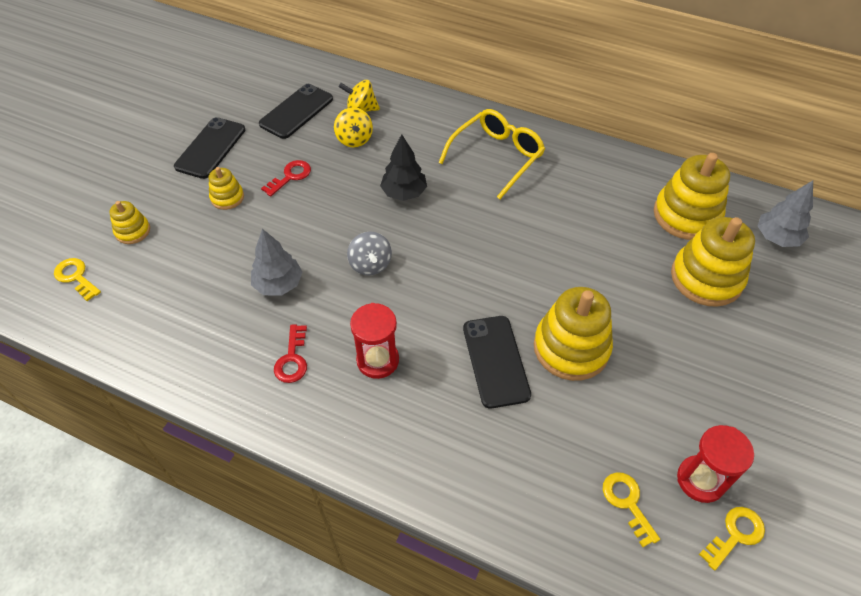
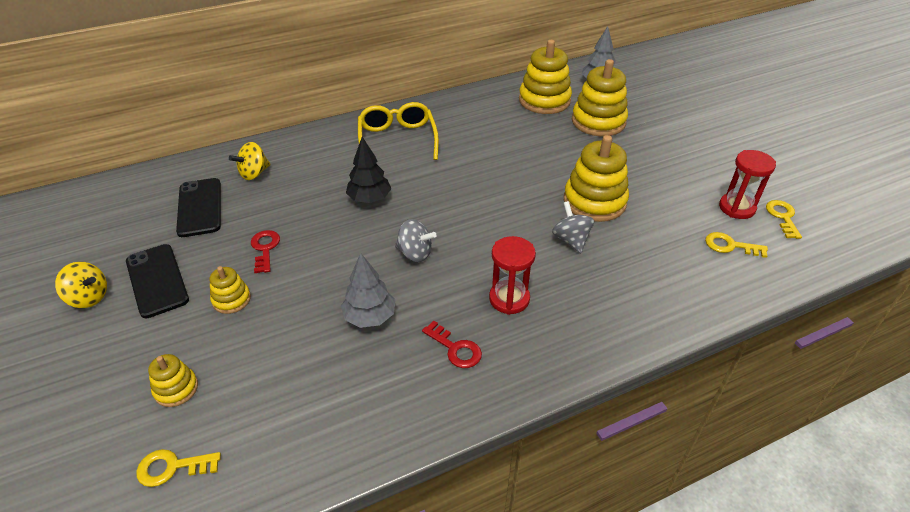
camera: 50 degrees left, 10 degrees down
yellow spinning top [334,107,373,148] -> yellow spinning top moved to [55,262,107,308]
black phone [463,316,531,409] -> grey spinning top [552,201,594,253]

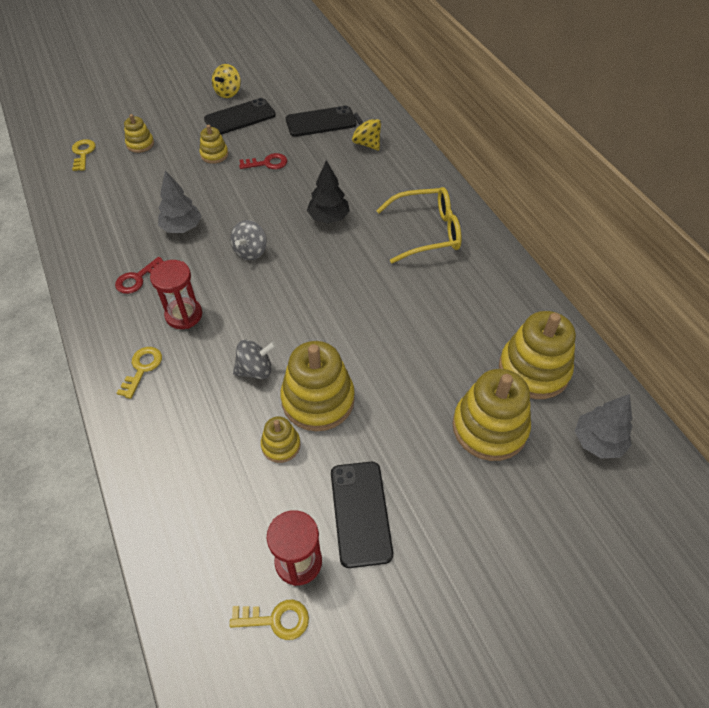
camera: 90 degrees right, 10 degrees up
yellow key [705,232,768,258] -> yellow key moved to [117,347,162,399]
none -> yellow stacking toy [261,416,301,463]
none -> black phone [331,462,393,568]

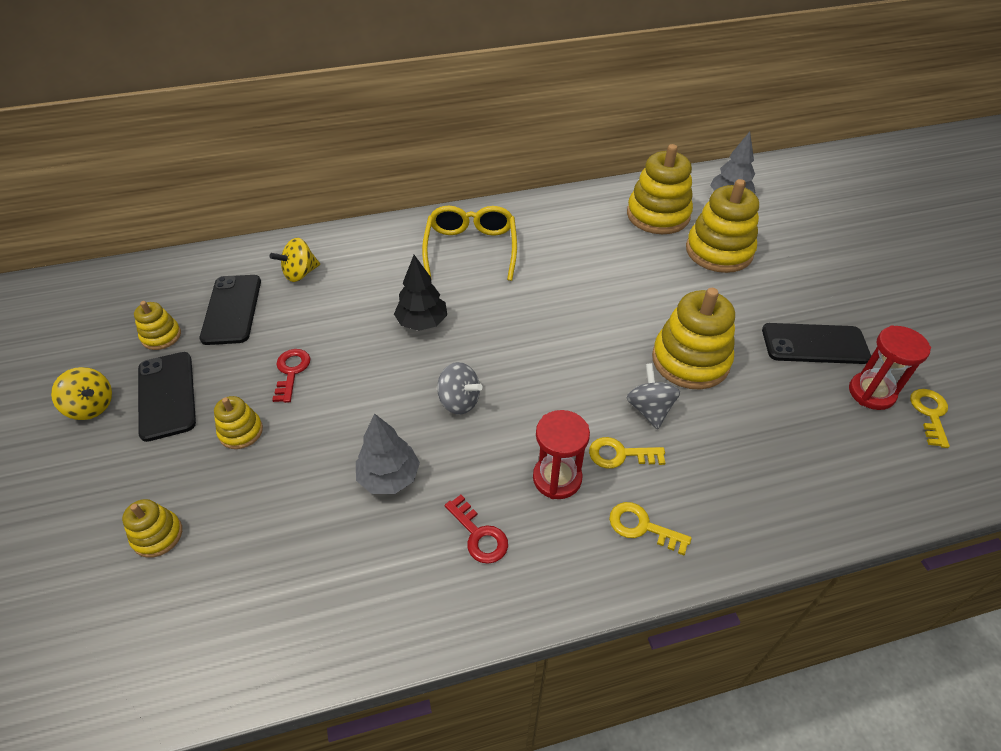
camera: 80 degrees left, 5 degrees down
yellow key [72,139,96,171] -> yellow key moved to [589,437,665,469]
yellow stacking toy [261,416,301,463] -> yellow stacking toy moved to [134,301,181,350]

